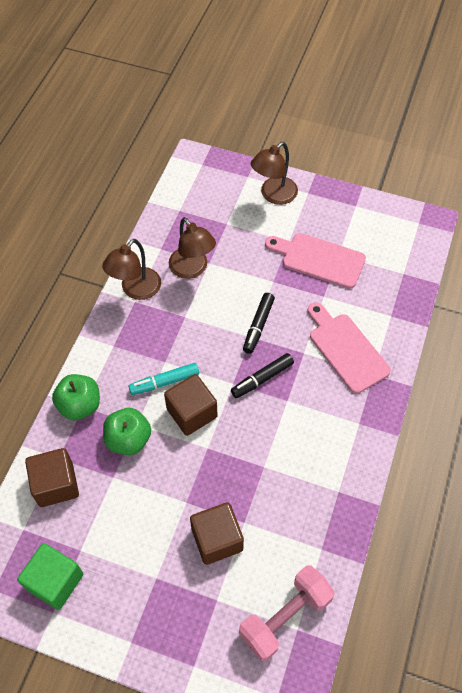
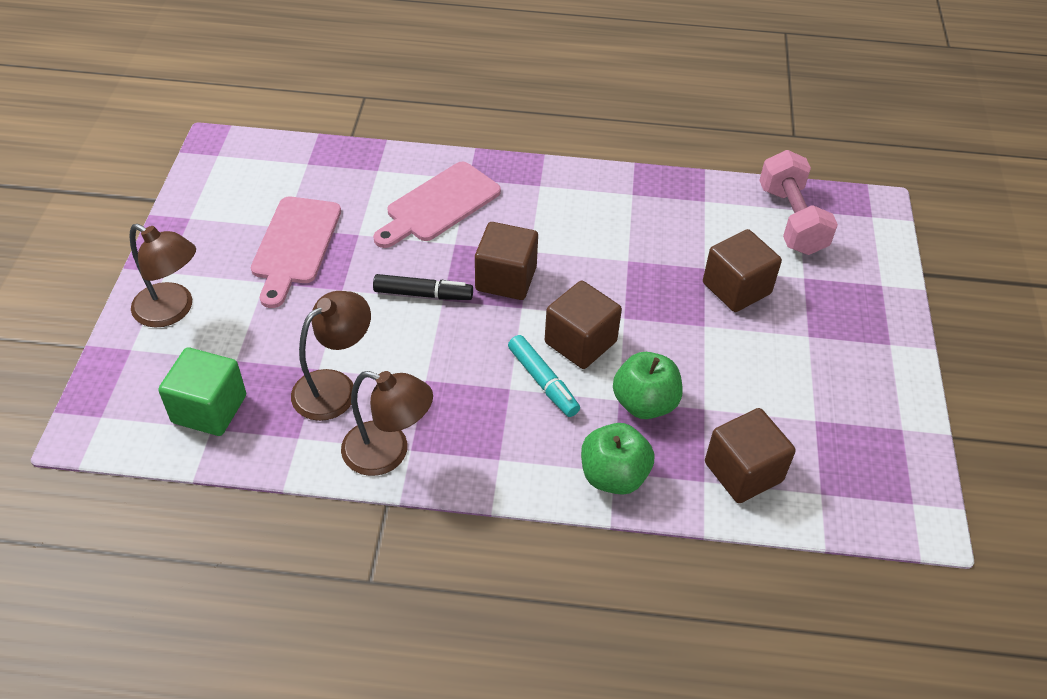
camera: 105 degrees left, 10 degrees down
green cube [17,543,83,610] -> green cube moved to [158,347,246,436]
black marker [231,353,294,398] -> brown cube [475,222,538,300]
pink dumbbell [239,565,335,661] -> pink dumbbell turned 45 degrees clockwise [759,150,838,255]

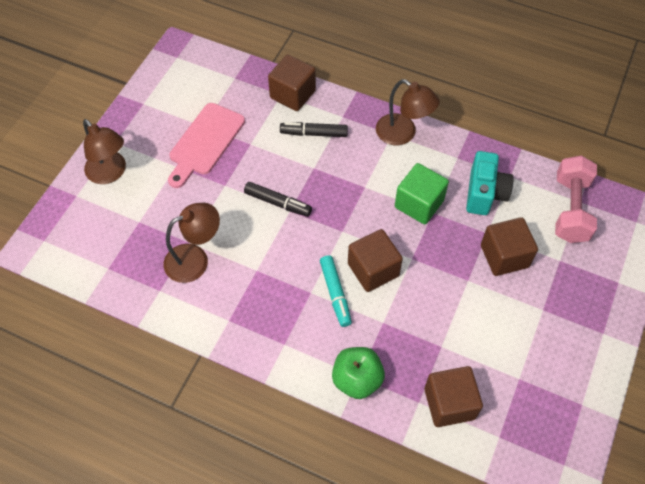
camera: 20 degrees right, 10 degrees up
green cube [158,347,246,436] -> green cube moved to [395,163,449,224]
brown lamp [341,371,433,476] -> brown lamp moved to [376,79,440,145]
pink cutting board [373,162,501,248] -> black marker [280,122,348,137]
brown cube [475,222,538,300] -> brown cube moved to [268,54,316,111]
green apple [613,352,683,419] -> none
none -> turquoise camera [466,151,514,215]

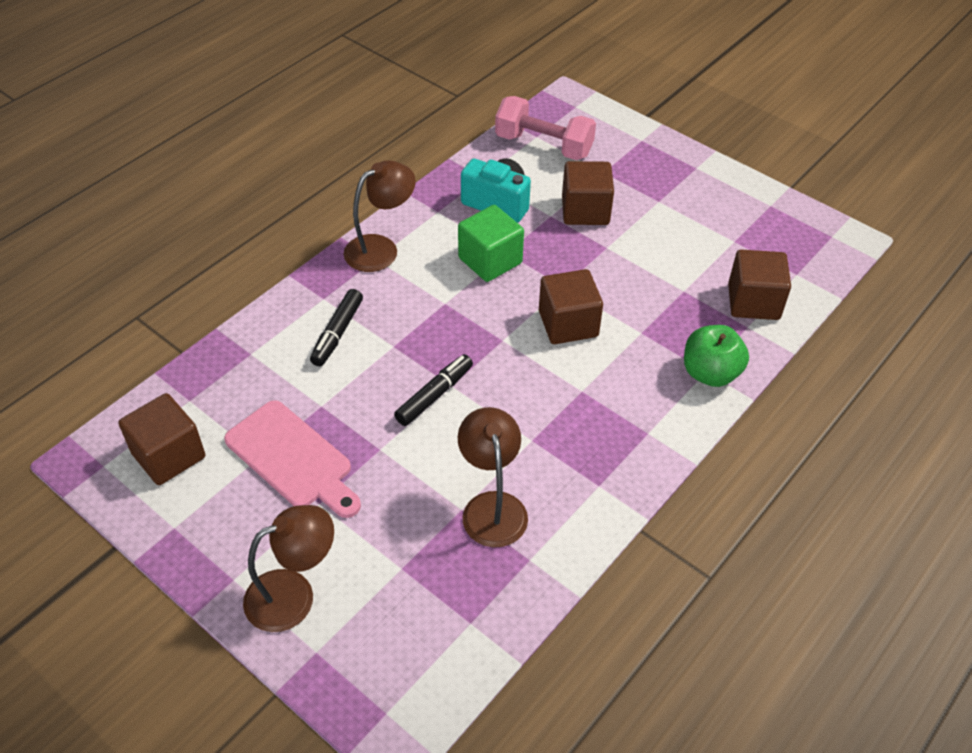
camera: 75 degrees left, 10 degrees down
brown cube [268,54,316,111] -> brown cube moved to [119,393,205,485]
turquoise marker [320,255,352,327] -> none

